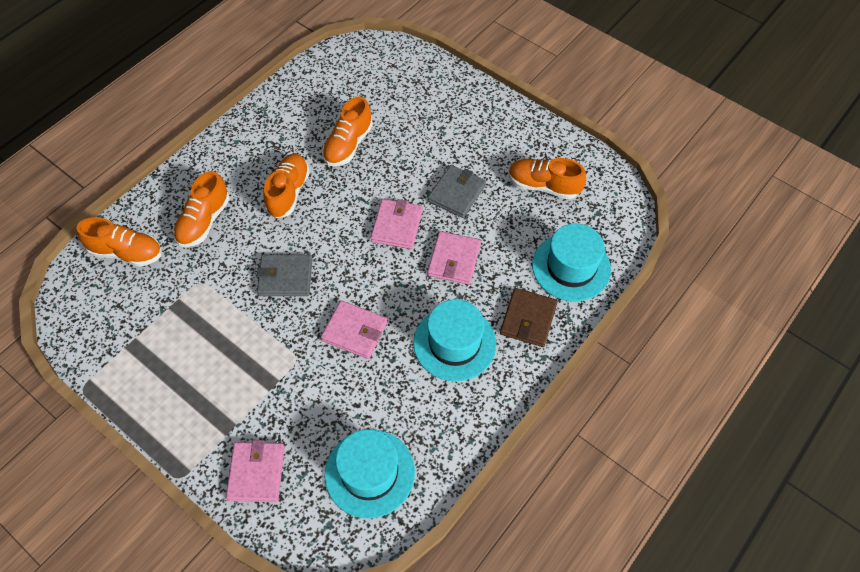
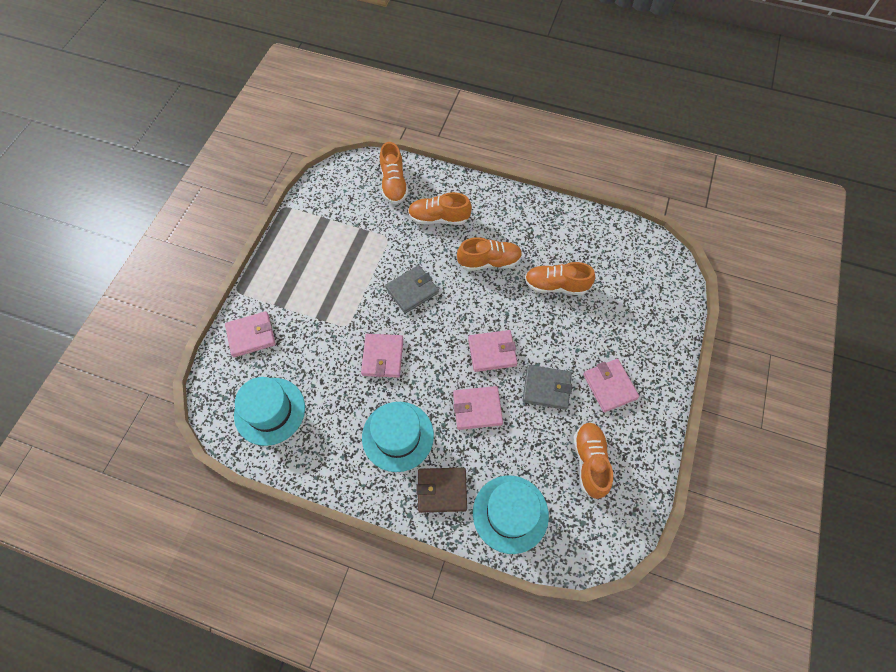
camera: 70 degrees right, 5 degrees up
grey wallet [257,254,312,296] -> grey wallet turned 75 degrees clockwise [385,265,439,313]
none -> pink wallet [583,359,639,412]

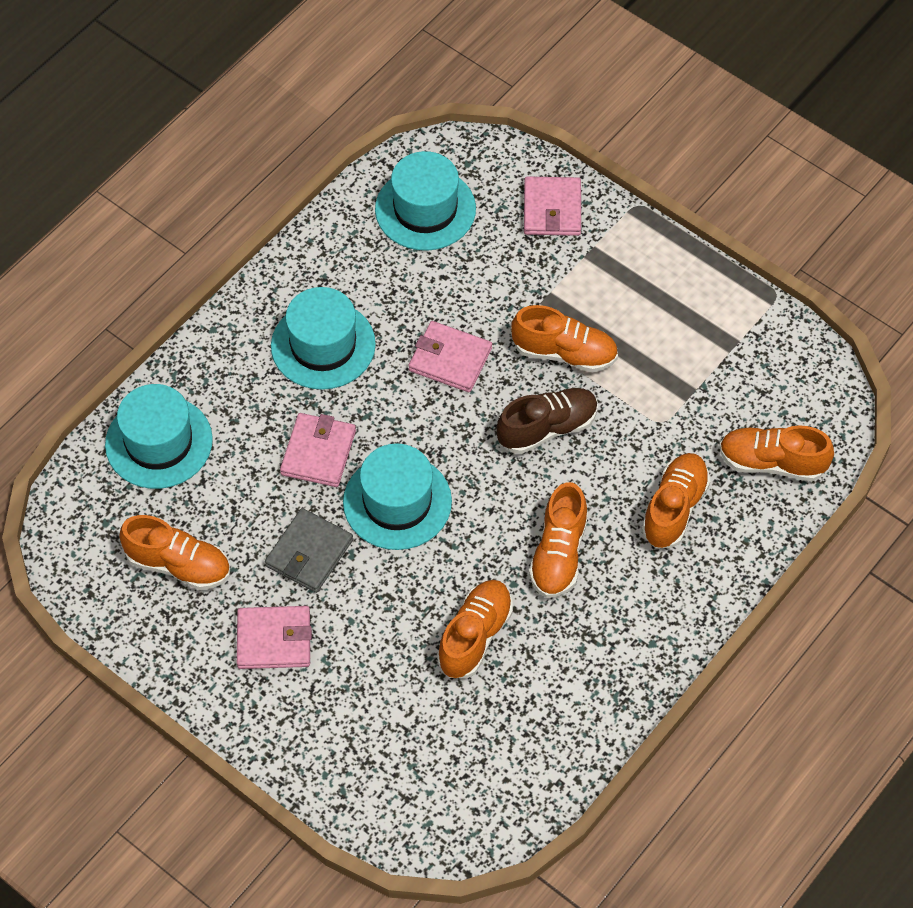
camera: 110 degrees right, 5 degrees down
grey wallet [385,265,439,313] -> brown shoe [496,388,598,454]
brown wallet [416,468,467,513] -> none
pink wallet [468,330,517,372] -> turquoise hat [343,444,452,550]
none -> orange shoe [511,305,618,372]

